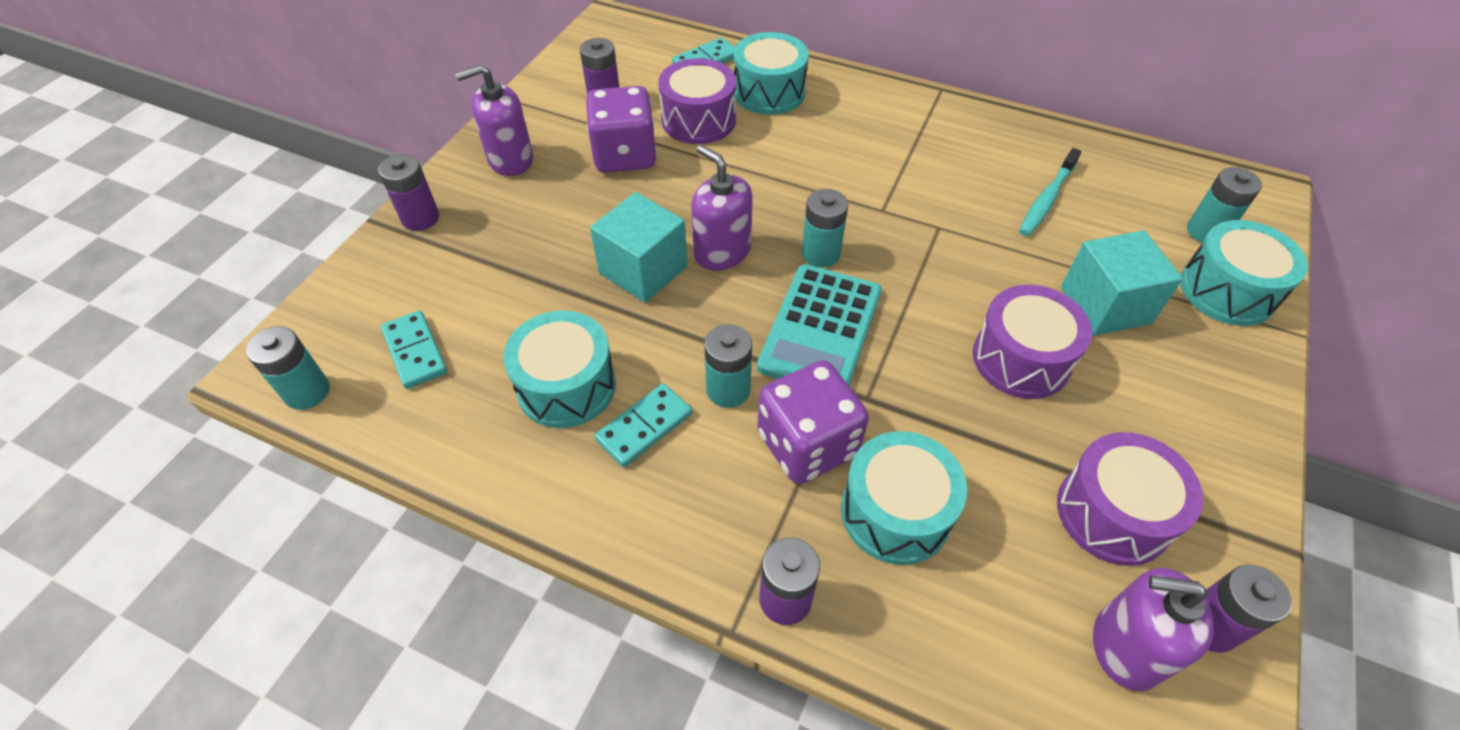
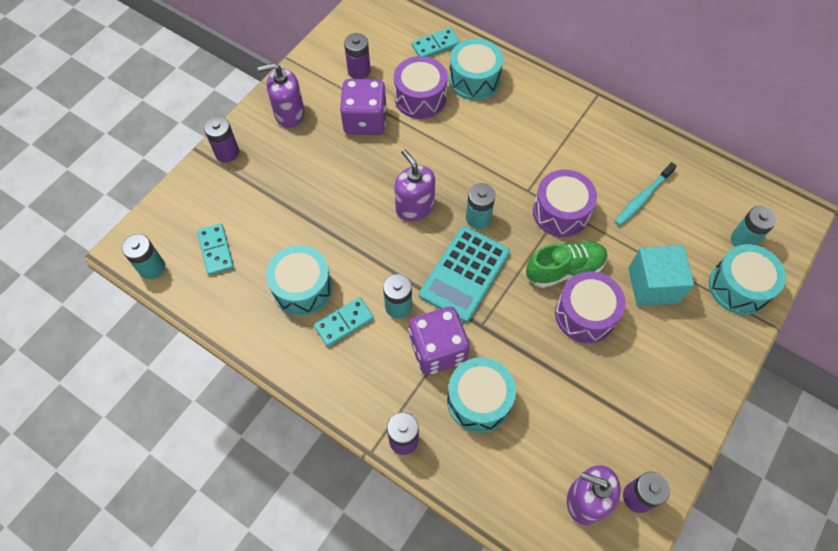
camera: 10 degrees right, 10 degrees up
turquoise cube [590,192,688,303] -> none
purple drum [1057,432,1203,566] -> purple drum moved to [533,170,597,237]
none -> green shoe [526,241,607,288]

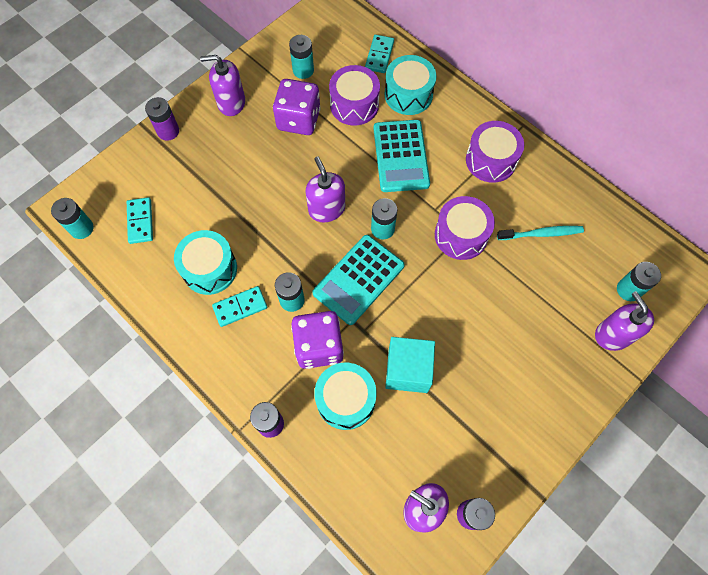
camera: 10 degrees right, 5 degrees up
purple battery [344,33,370,79] -> turquoise battery [289,35,314,79]
turquoise domino [411,28,460,57] -> turquoise domino turned 60 degrees counterclockwise [365,35,394,73]
green shoe [526,241,607,288] -> none
purple drum [555,271,626,343] -> purple drum moved to [466,121,524,183]
turquoise toothbrush [614,162,677,226] -> turquoise toothbrush turned 150 degrees counterclockwise [497,226,584,240]
turquoise cube [628,245,694,306] -> turquoise cube moved to [385,337,435,393]
turquoise drum [709,244,786,315] -> purple soap dispenser [595,291,654,351]
none -> turquoise calculator [373,120,430,192]

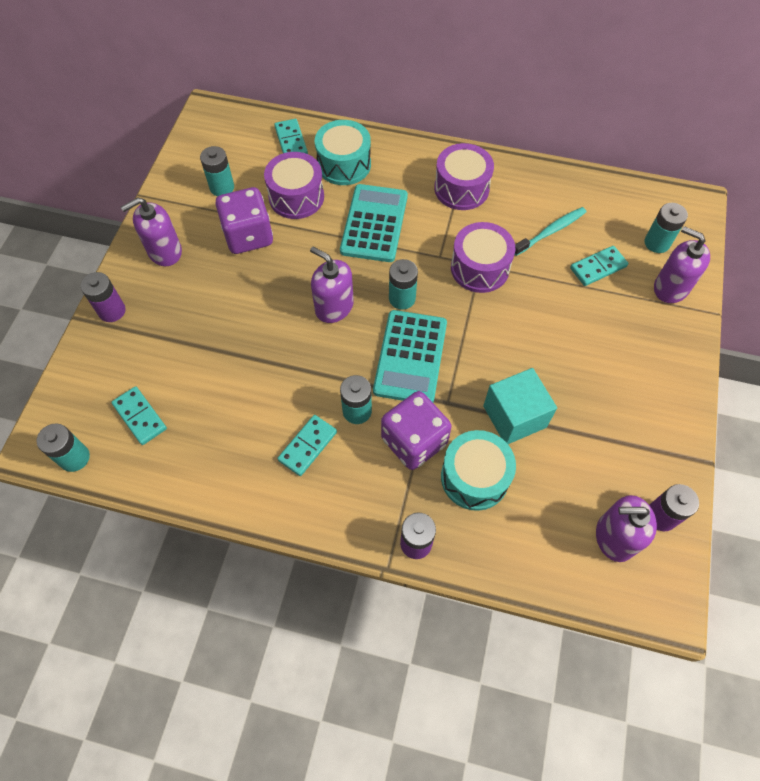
camera: 30 degrees left, 5 degrees down
turquoise drum [174,230,237,295] -> none
turquoise calculator [373,120,430,192] -> turquoise calculator turned 135 degrees counterclockwise [340,184,408,262]
none -> turquoise domino [570,246,628,286]

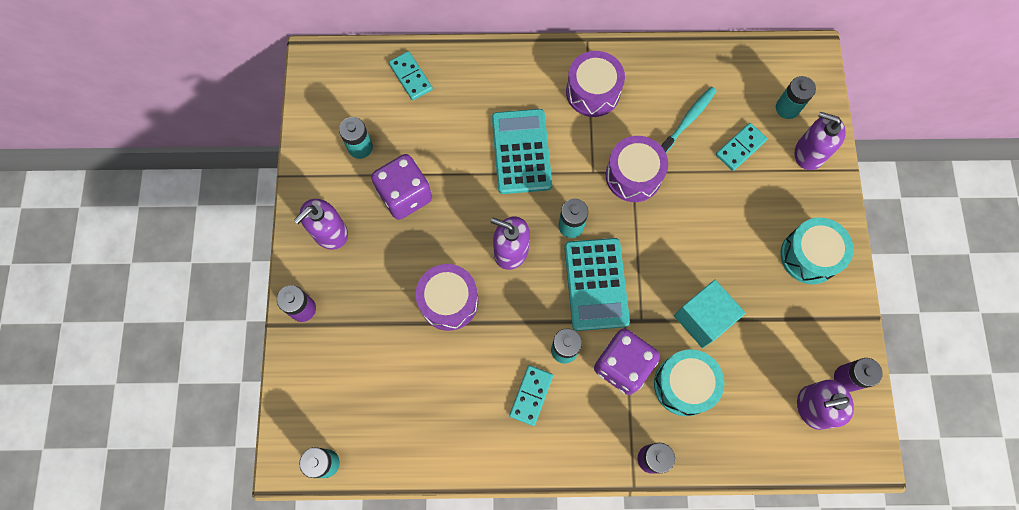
camera: 15 degrees left, 10 degrees up
turquoise domino [111,386,167,445] -> none
purple drum [264,152,324,219] -> purple drum moved to [416,264,479,331]
turquoise drum [315,120,371,185] -> turquoise drum moved to [780,217,853,284]

